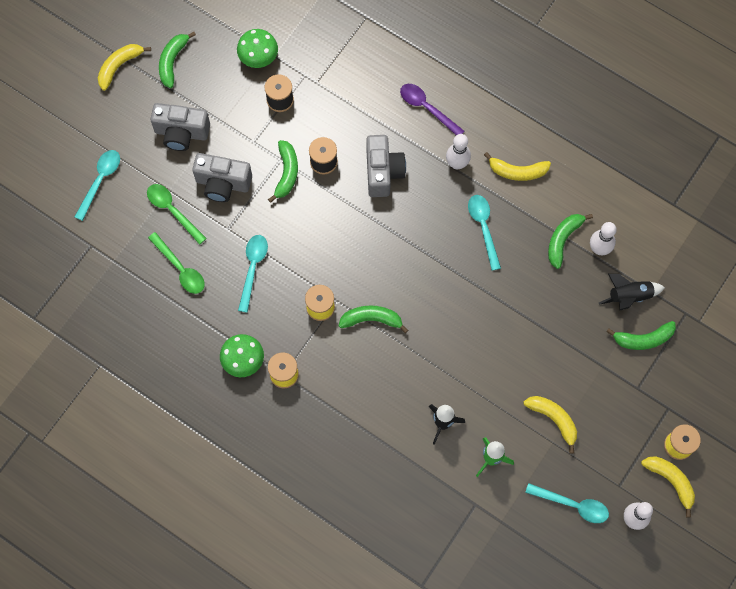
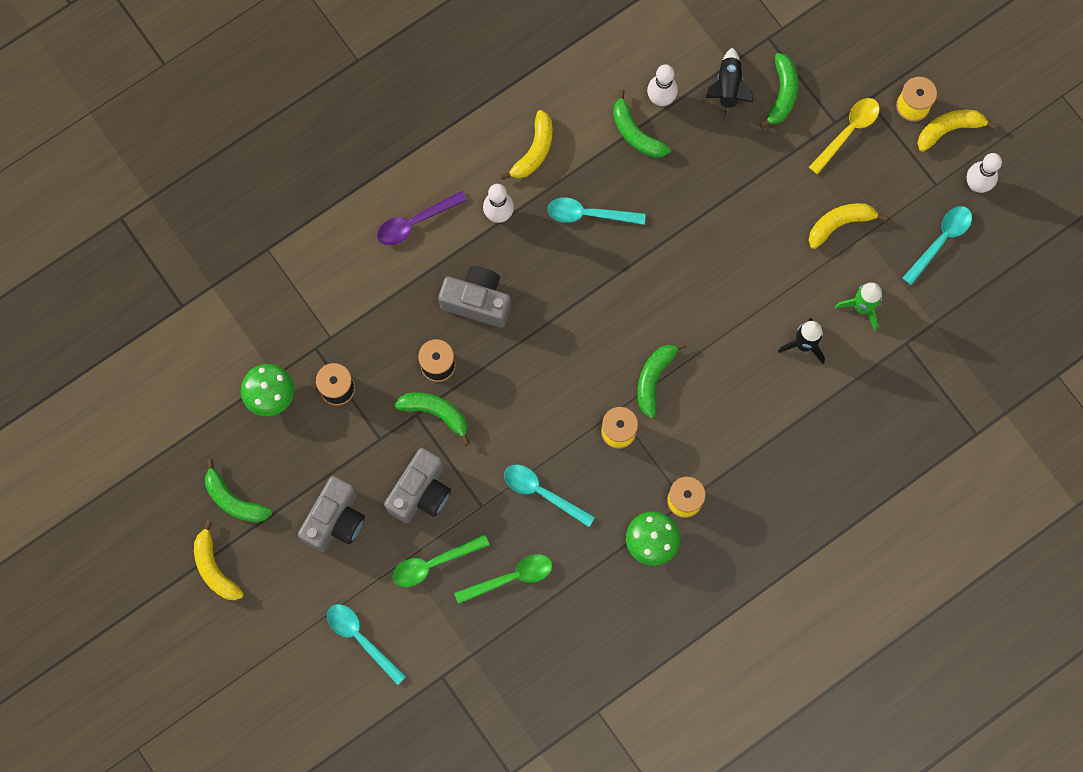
camera: 70 degrees left, 5 degrees up
none -> yellow spoon [809,98,880,175]

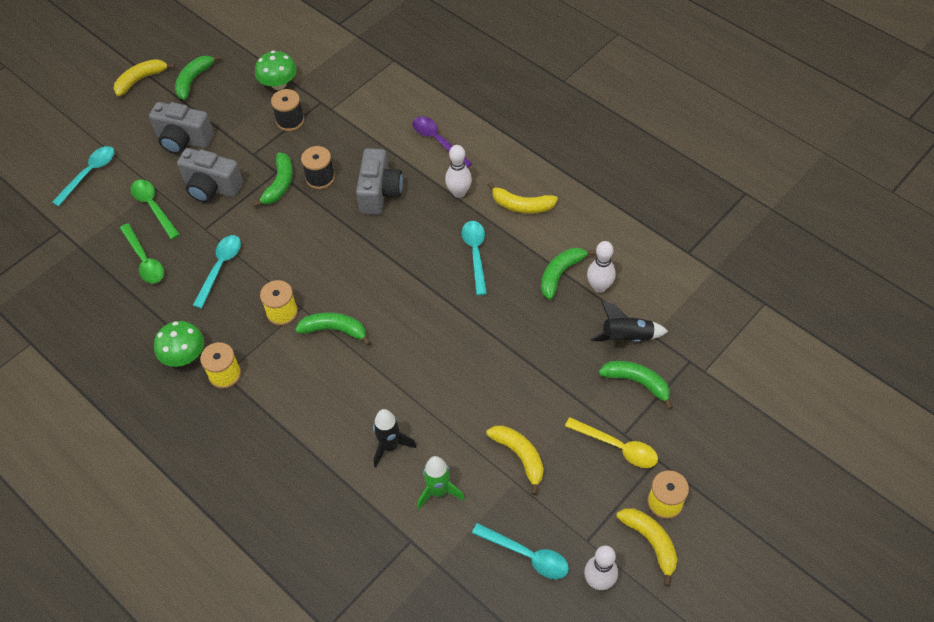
camera: 80 degrees right, 20 degrees down
green banana [759,53,798,129] -> green banana turned 150 degrees counterclockwise [599,361,673,409]

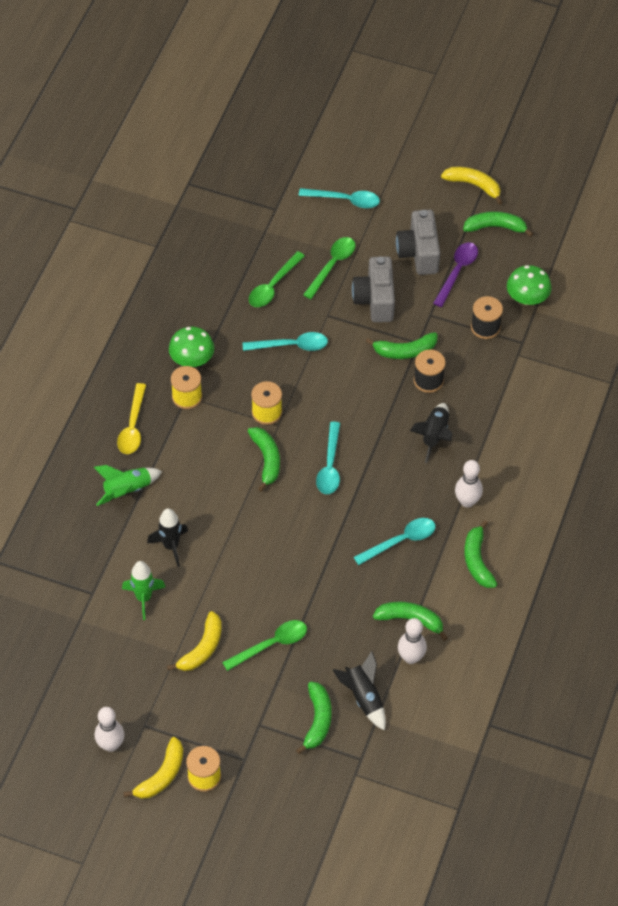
camera: 65 degrees right, 0 degrees up
grey camera [356,148,403,215] -> black rocket [410,403,452,463]
purple spoon [412,116,472,168] -> purple spoon moved to [433,242,478,307]
turquoise spoon [472,523,569,579] -> turquoise spoon moved to [316,422,340,494]
yellow banana [488,182,558,214] -> green banana [464,520,497,588]
yellow spoon [565,417,658,468] -> yellow spoon moved to [117,383,146,454]
none -> green rocket [94,465,162,506]
none -> green spoon [222,620,307,671]

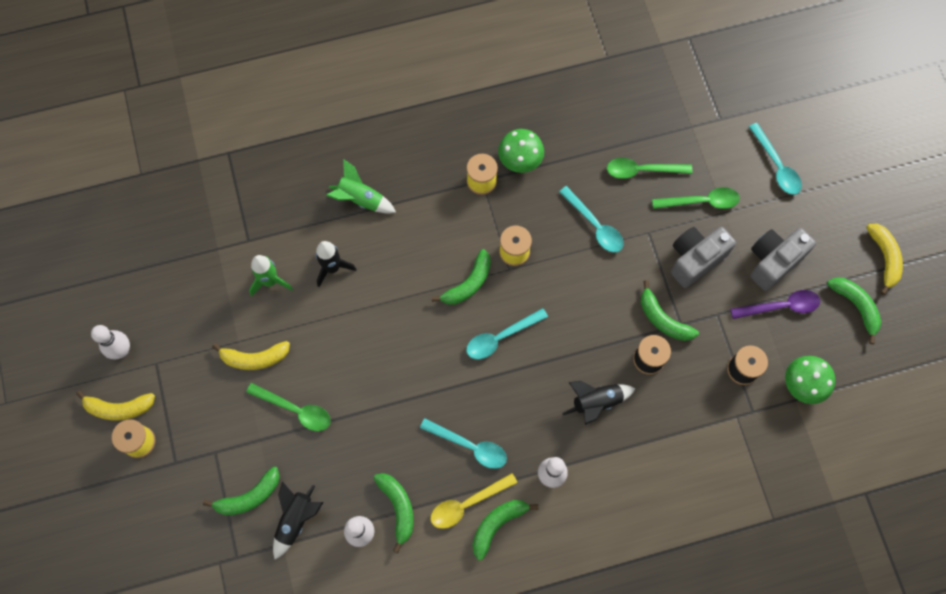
camera: 55 degrees right, 15 degrees up
yellow spoon [117,383,146,454] -> yellow spoon moved to [430,473,517,529]

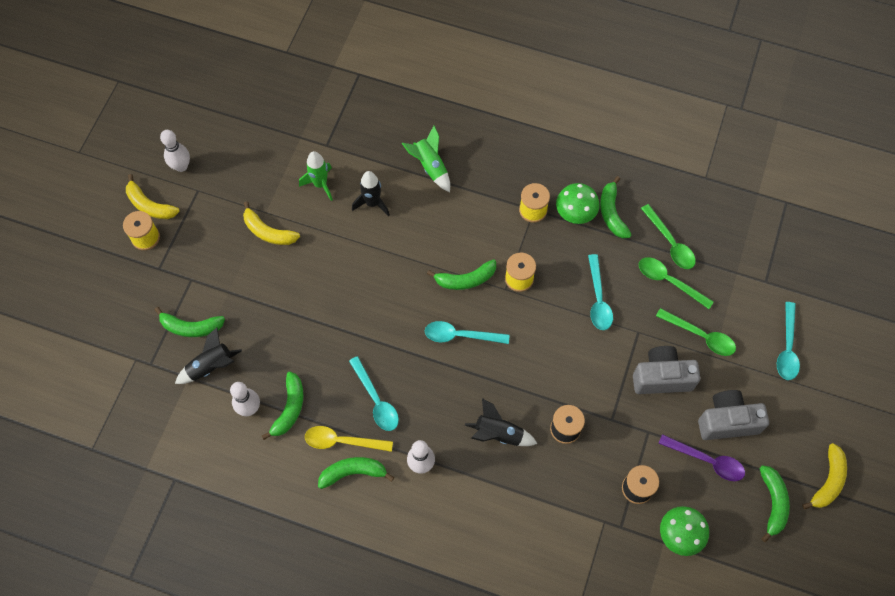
camera: 35 degrees right, 5 degrees down
green spoon [246,383,331,431] -> green spoon moved to [641,204,696,269]
green banana [641,280,699,341] -> green banana moved to [600,176,632,238]

